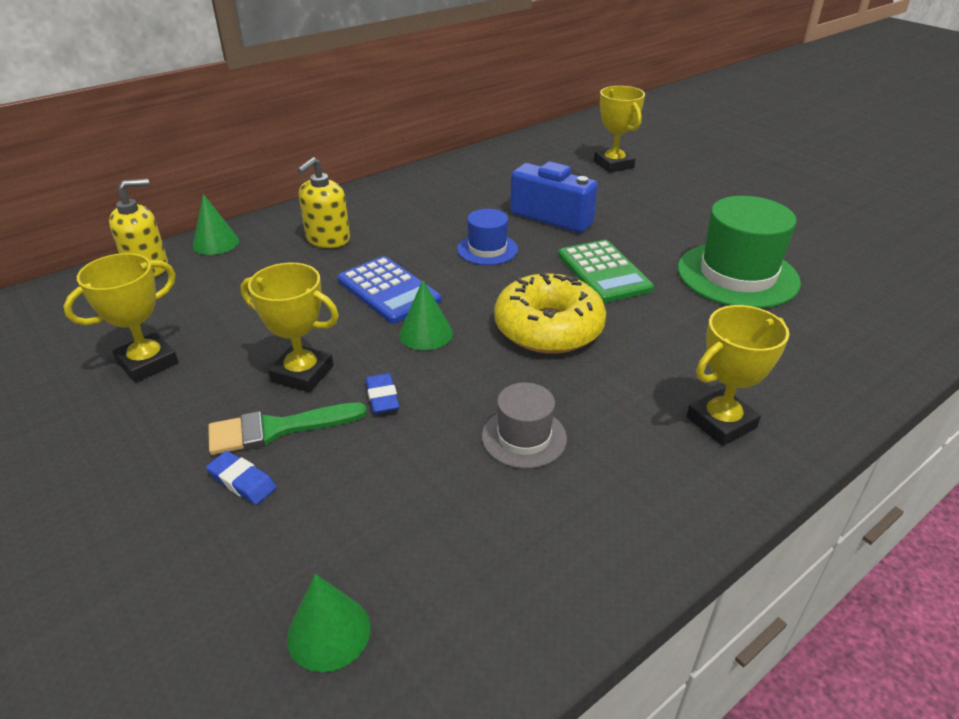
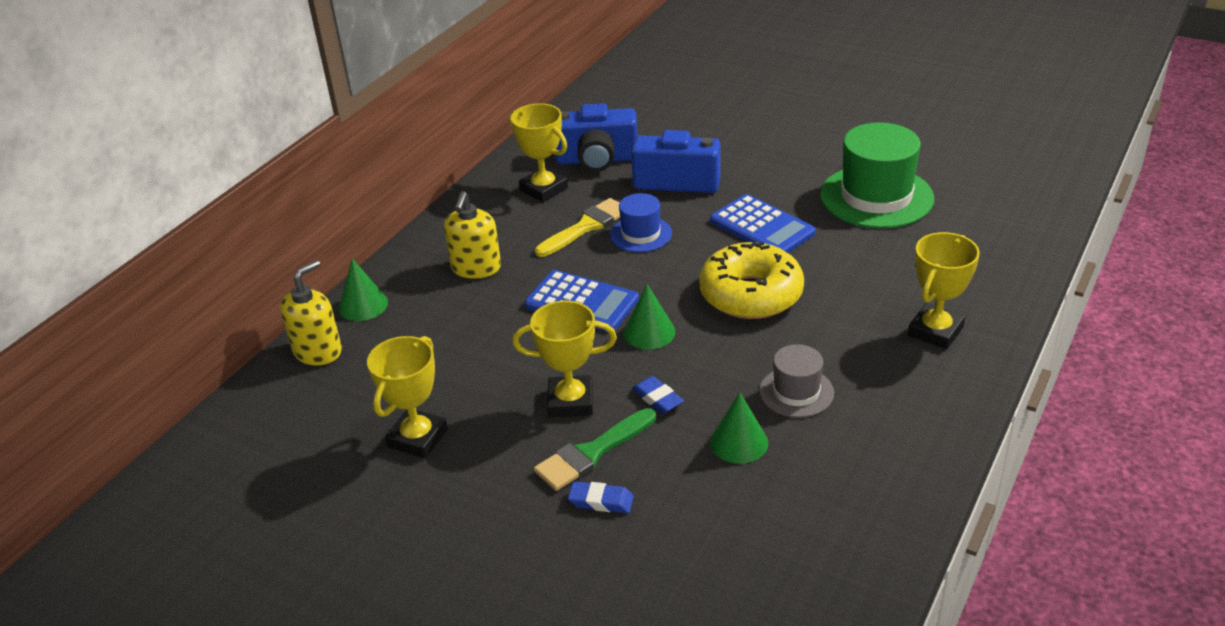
camera: 20 degrees left, 0 degrees up
green cone [287,574,371,672] -> green cone moved to [710,392,768,464]
green calculator [558,240,654,303] -> blue calculator [710,194,816,253]
yellow trophy [594,86,645,173] -> yellow trophy moved to [510,103,568,202]
none -> yellow brush [535,198,620,257]
none -> blue camera [555,103,637,172]

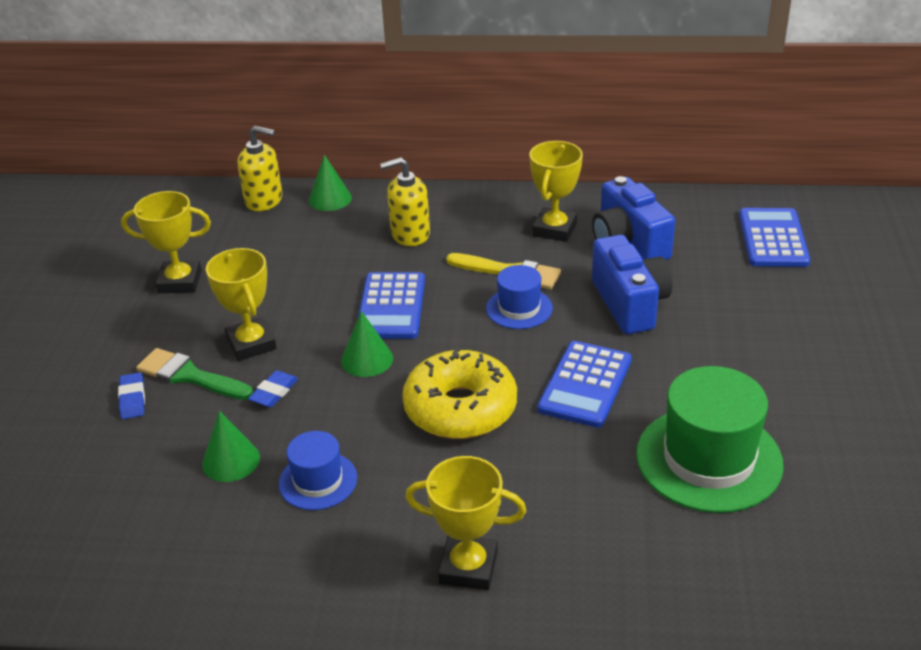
camera: 65 degrees right, 0 degrees up
grey hat [759,344,834,418] -> blue hat [279,431,357,510]
none -> blue calculator [739,208,810,267]

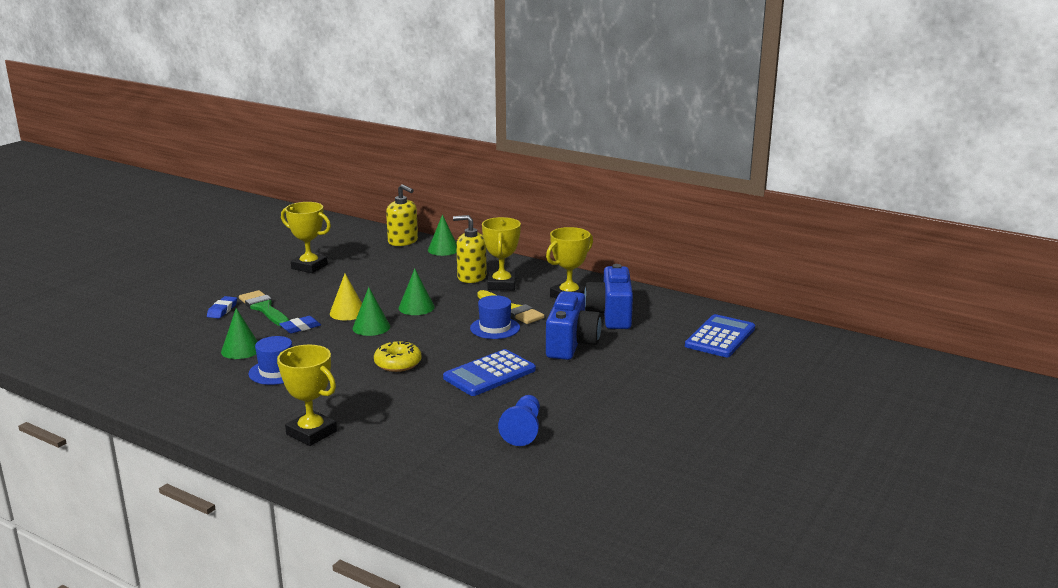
camera: 25 degrees right, 15 degrees down
yellow trophy [206,248,277,361] -> yellow trophy moved to [482,217,521,290]
blue calculator [357,272,425,339] -> green cone [399,269,435,315]
yellow donut [402,347,517,439] -> yellow donut [374,341,422,372], size x0.57
green hat [636,366,784,513] -> blue pawn [498,395,540,446]
none -> yellow cone [330,274,362,320]

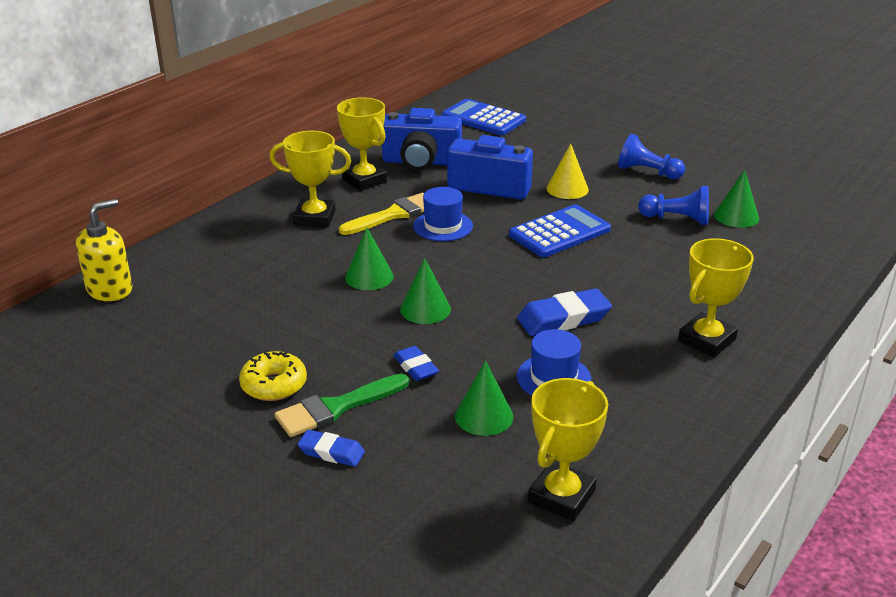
camera: 85 degrees left, 10 degrees up
yellow trophy [281,202,331,273] -> yellow trophy moved to [528,378,608,521]
yellow cone [330,274,362,320] -> yellow cone moved to [546,144,589,199]
yellow donut [374,341,422,372] -> yellow donut moved to [239,351,307,401]
green cone [428,214,457,256] -> green cone moved to [714,170,759,228]
blue calculator [443,349,536,396] -> blue calculator turned 90 degrees counterclockwise [509,204,611,257]
yellow soap dispenser [453,215,487,283] -> none
none -> blue eraser [517,288,612,336]
none -> blue pawn [618,134,685,179]

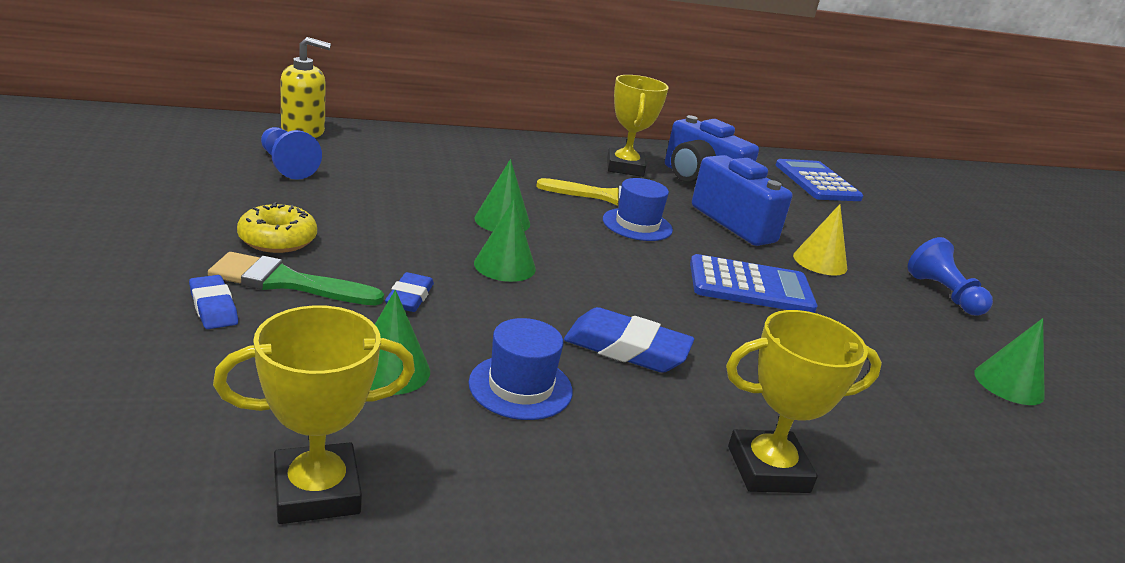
camera: 35 degrees right, 5 degrees down
yellow trophy [270,131,351,228] -> none
blue pawn [638,186,709,225] -> blue pawn moved to [261,127,322,180]

